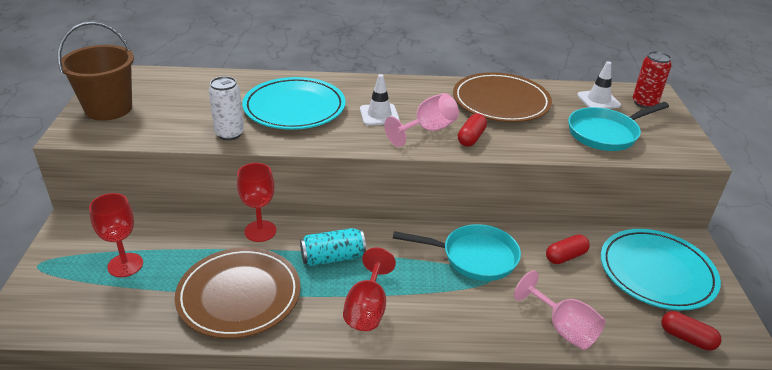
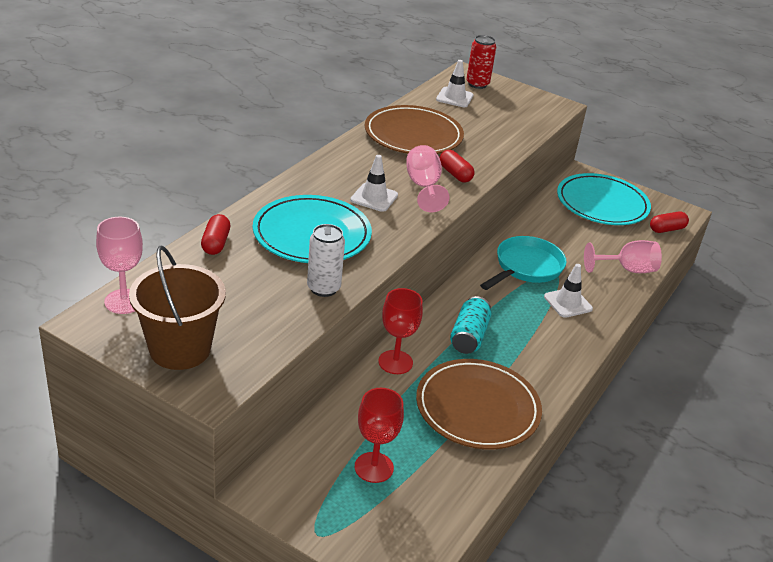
camera: 60 degrees left, 0 degrees up
red goblet [343,248,396,331] -> none
red capsule [546,234,590,264] -> red capsule moved to [201,214,230,255]
turquoise pan [568,102,669,151] -> none
none -> pink goblet [96,217,143,314]
none -> white traffic cone [544,264,593,318]

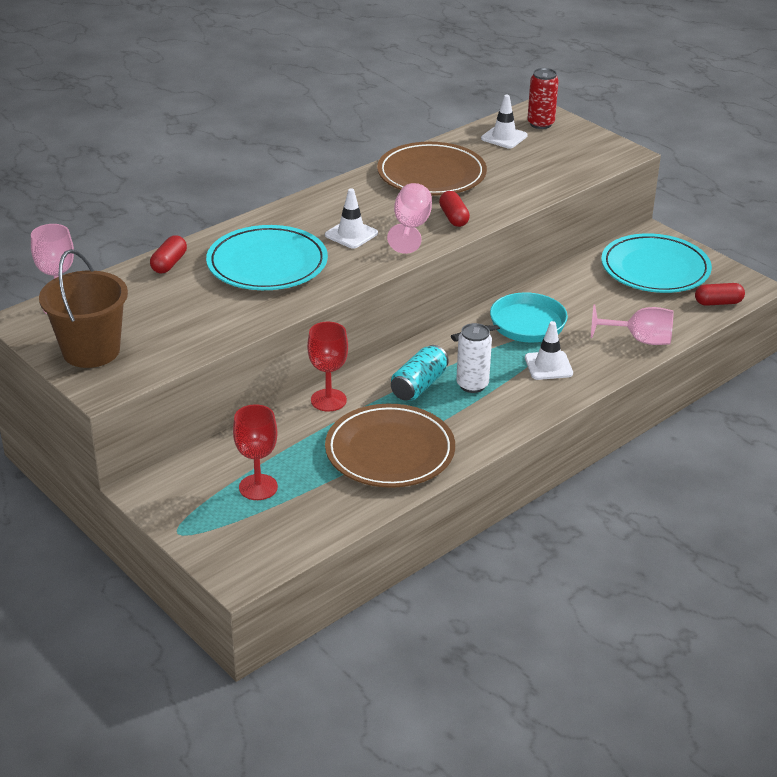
camera: 20 degrees right, 0 degrees up
white can [307,224,345,297] -> white can moved to [456,323,492,393]

